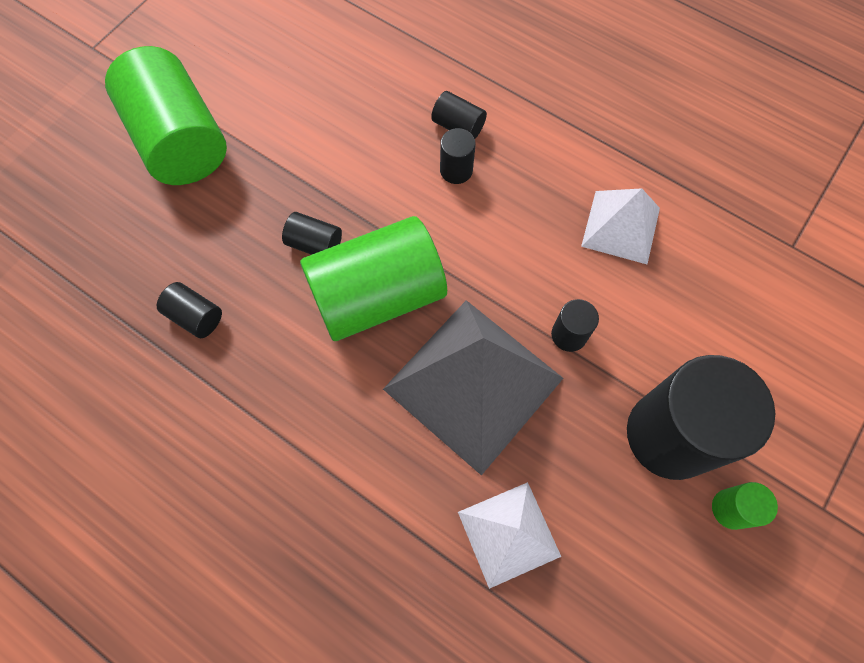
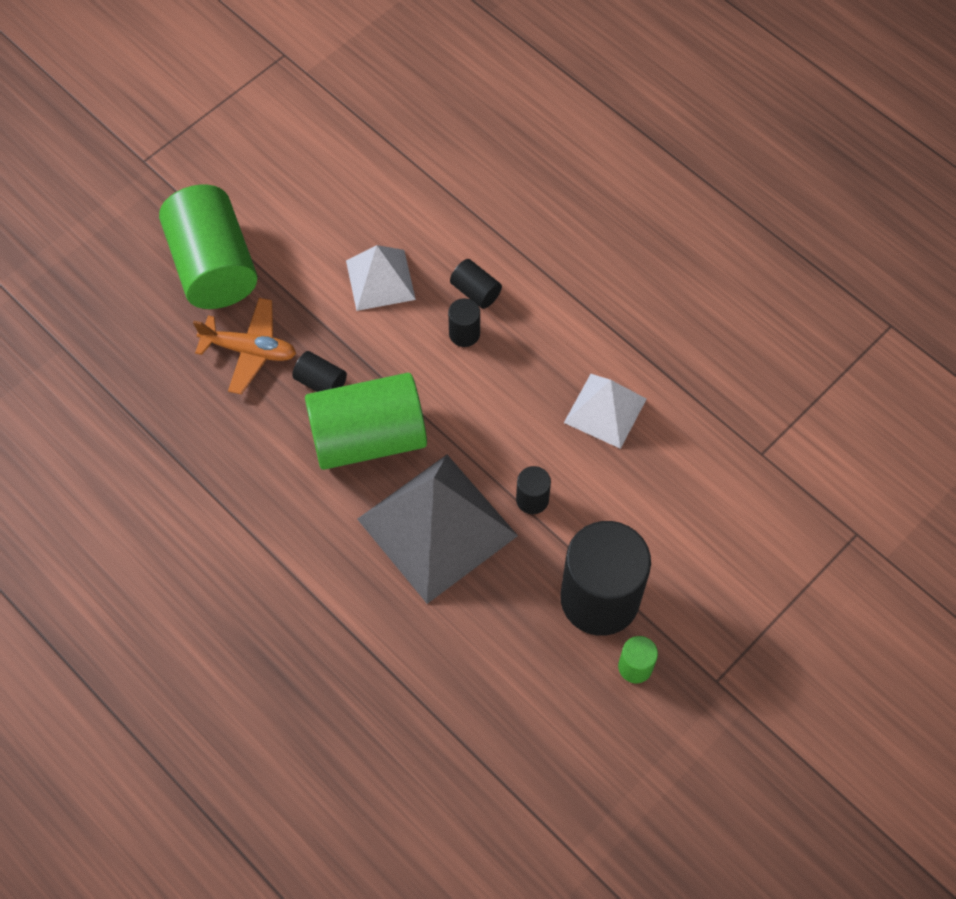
camera: 10 degrees right, 5 degrees down
black cylinder [157,282,222,338] -> none
white pyramid [458,482,561,589] -> white pyramid moved to [346,245,416,311]
none -> orange plane [193,298,296,394]

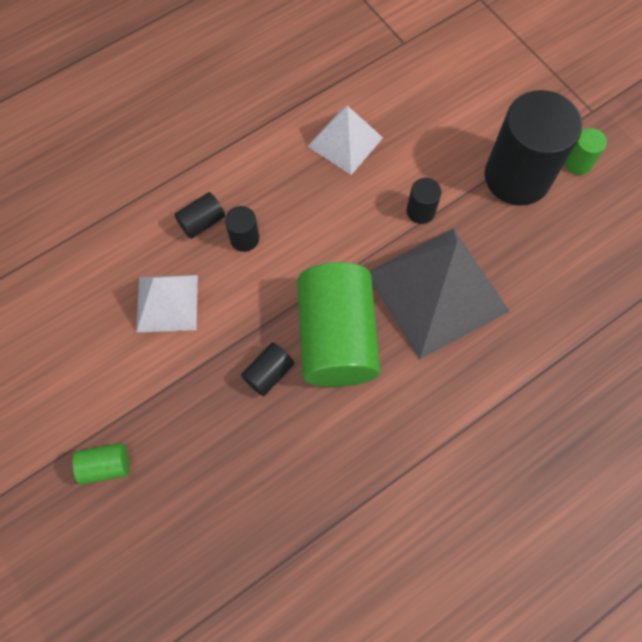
camera: 80 degrees left, 5 degrees up
green cylinder [159,185,258,309] -> green cylinder [72,443,129,485], size x0.43
orange plane [193,298,296,394] -> none

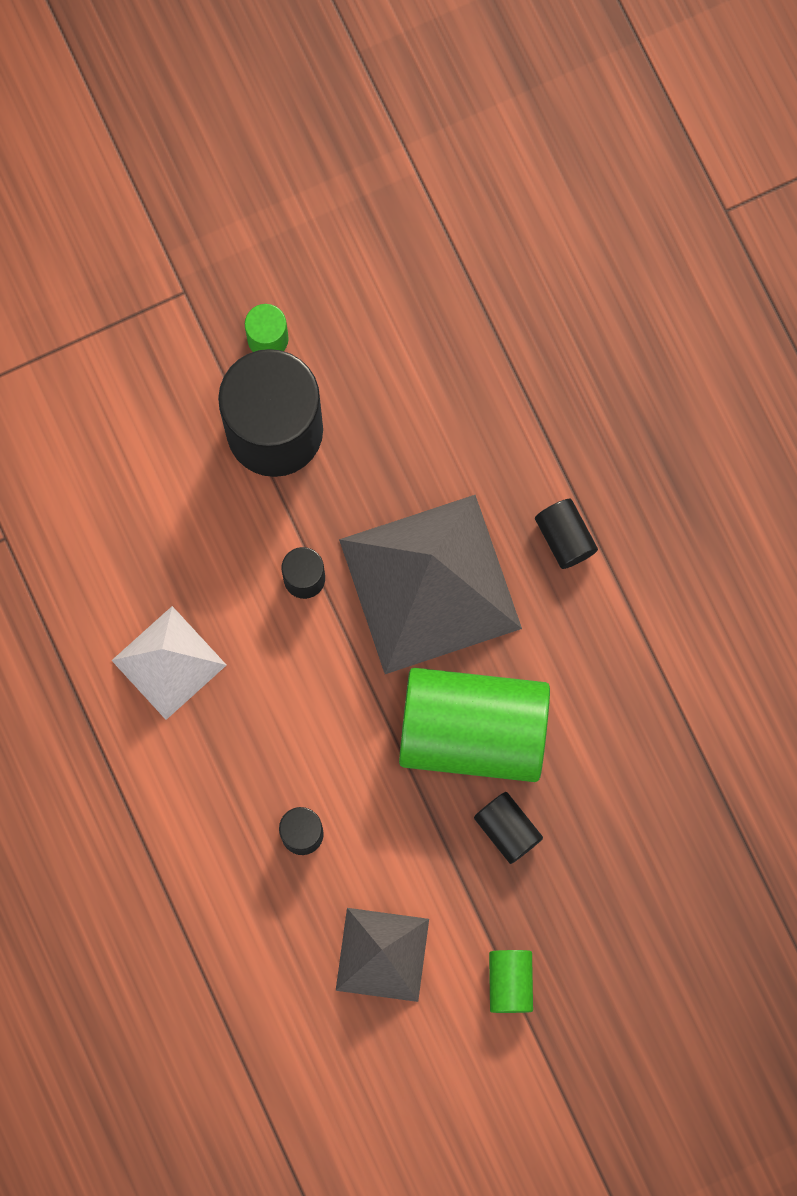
camera: 80 degrees left, 10 degrees up
green cylinder [72,443,129,485] -> green cylinder moved to [489,950,533,1013]
white pyramid [136,275,198,332] -> grey pyramid [336,908,429,1002]
black cylinder [174,192,225,239] -> black cylinder moved to [535,499,598,569]

